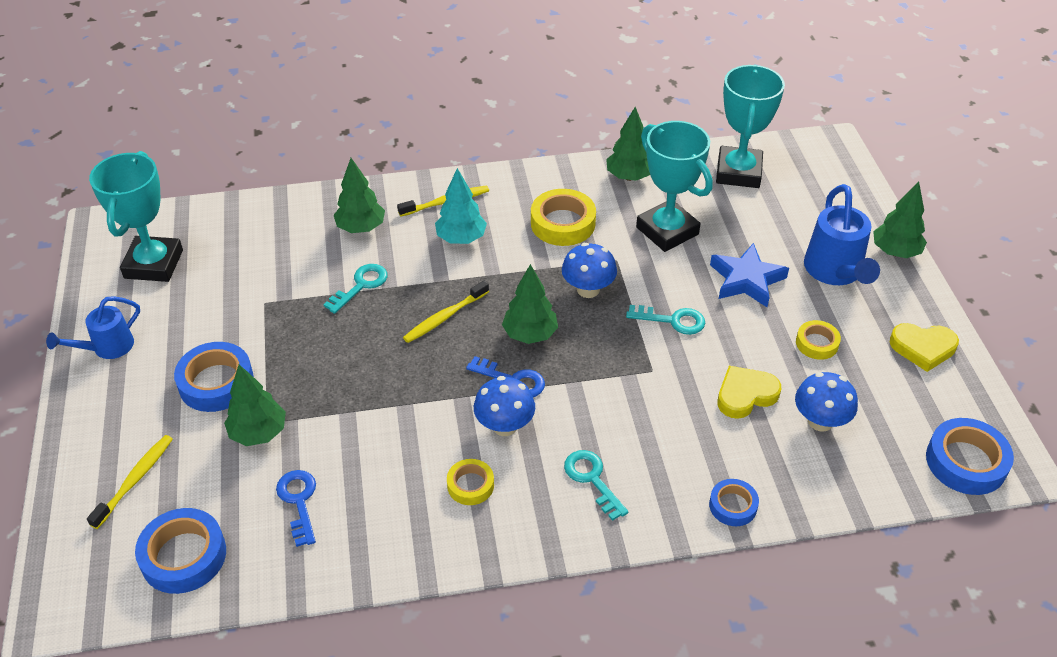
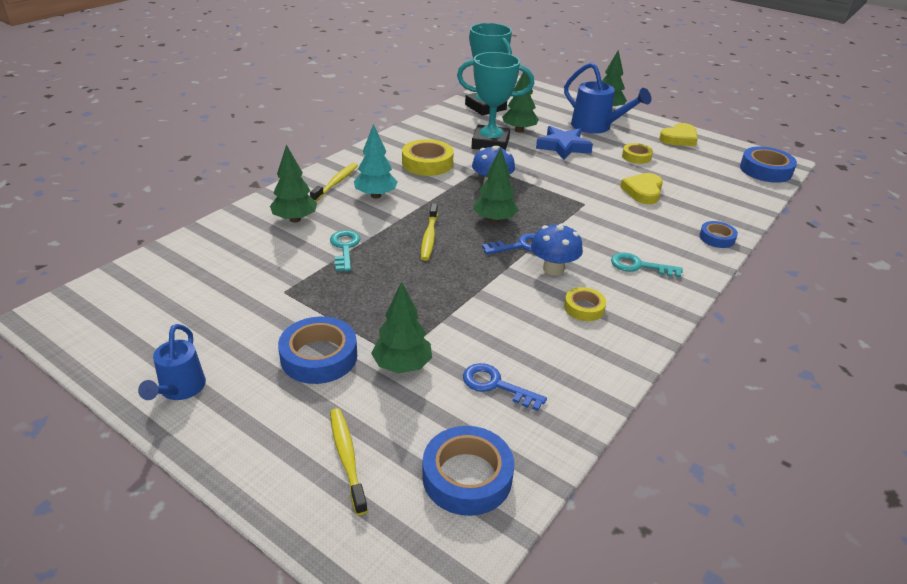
camera: 45 degrees left, 10 degrees down
turquoise trophy [89,151,183,282] -> none
green tree [606,107,650,181] -> green tree moved to [502,72,539,132]
turquoise key [626,305,705,335] -> none
blue mushroom [795,372,858,431] -> none

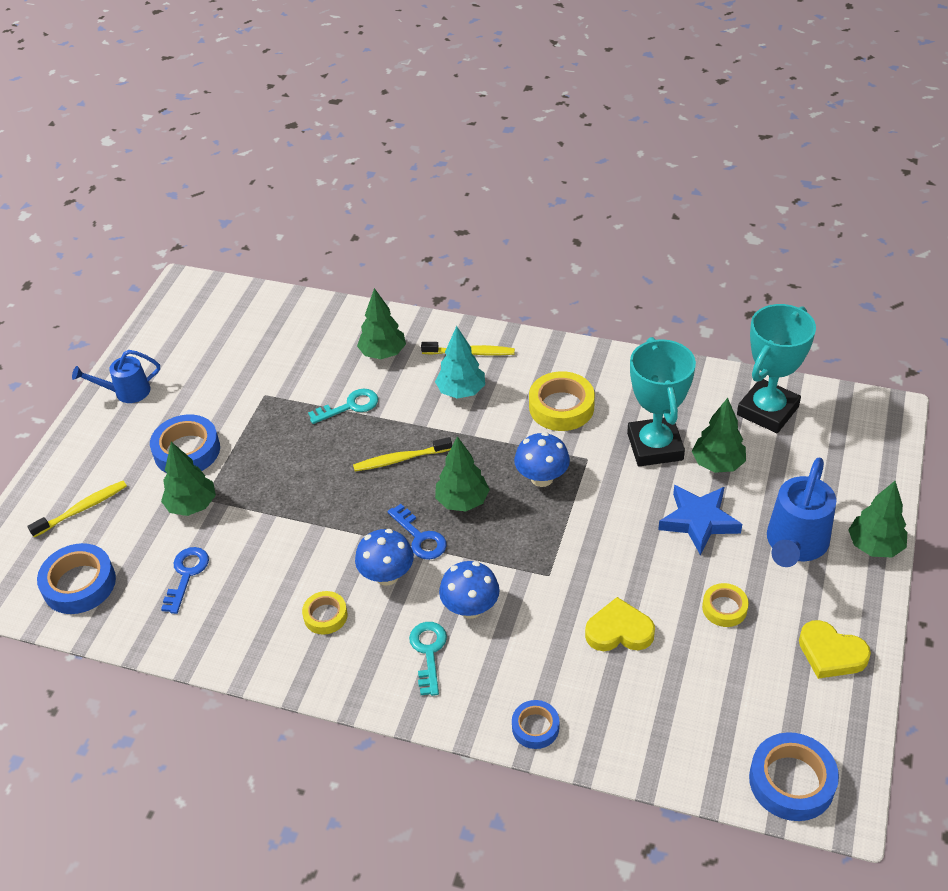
camera: 75 degrees right, 10 degrees up
none -> blue mushroom [439,561,500,619]

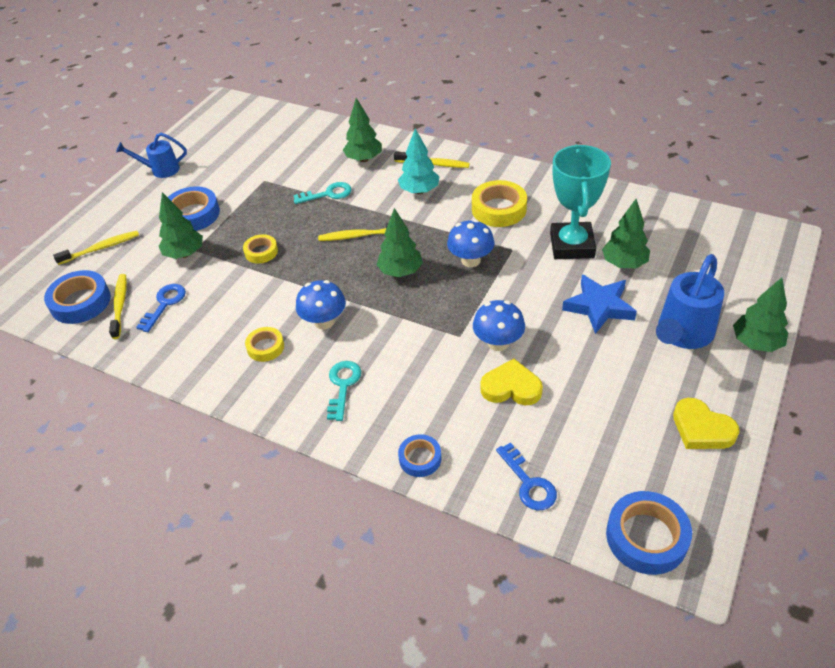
camera: 10 degrees right, 0 degrees up
blue key [387,504,447,560] -> blue key moved to [496,442,557,510]
blue mushroom [439,561,500,619] -> blue mushroom moved to [473,300,525,351]
yellow tape [702,583,749,627] -> yellow tape moved to [243,234,278,264]
turquoise trophy [737,304,816,433] -> none
none -> yellow toothbrush [109,274,127,339]

